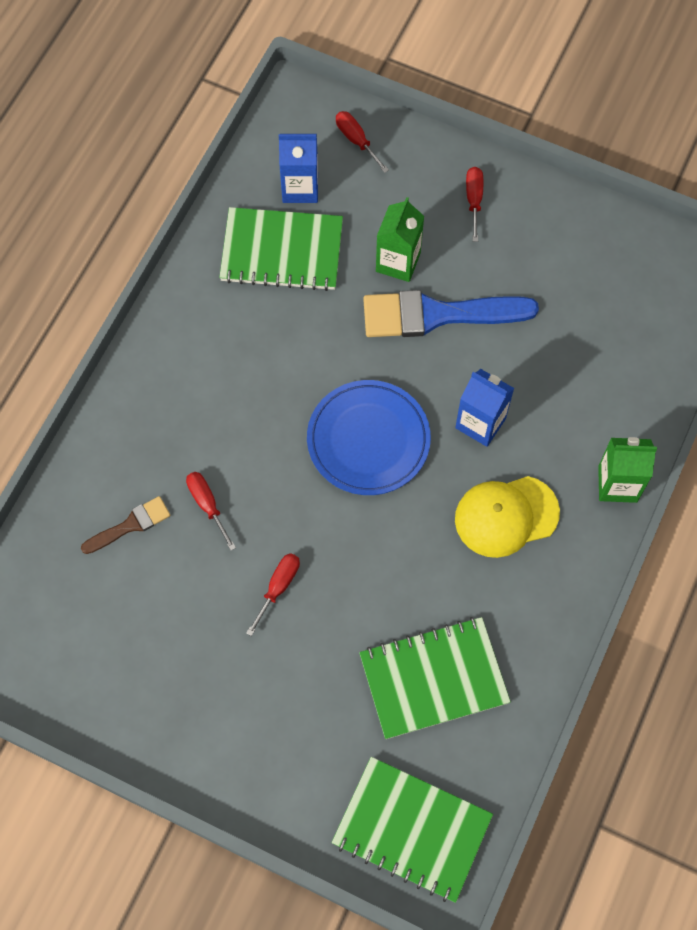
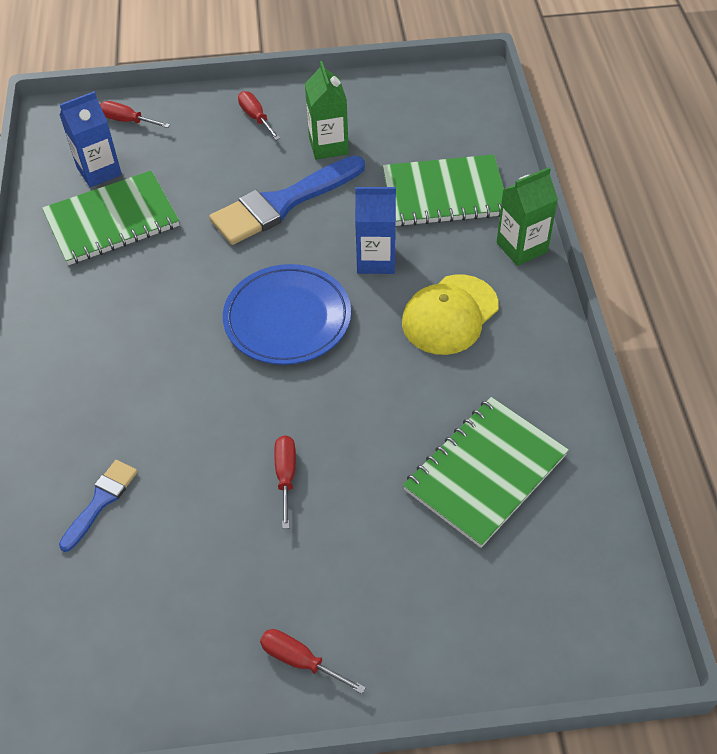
camera: 30 degrees left, 15 degrees down
brown brush [81,496,170,554] -> blue brush [59,460,138,552]
red screwdriver [186,472,236,550] -> red screwdriver moved to [260,629,366,694]
green notebook [331,757,493,903] -> green notebook moved to [383,154,504,227]
green carton [376,197,424,282] -> green carton moved to [305,61,349,160]

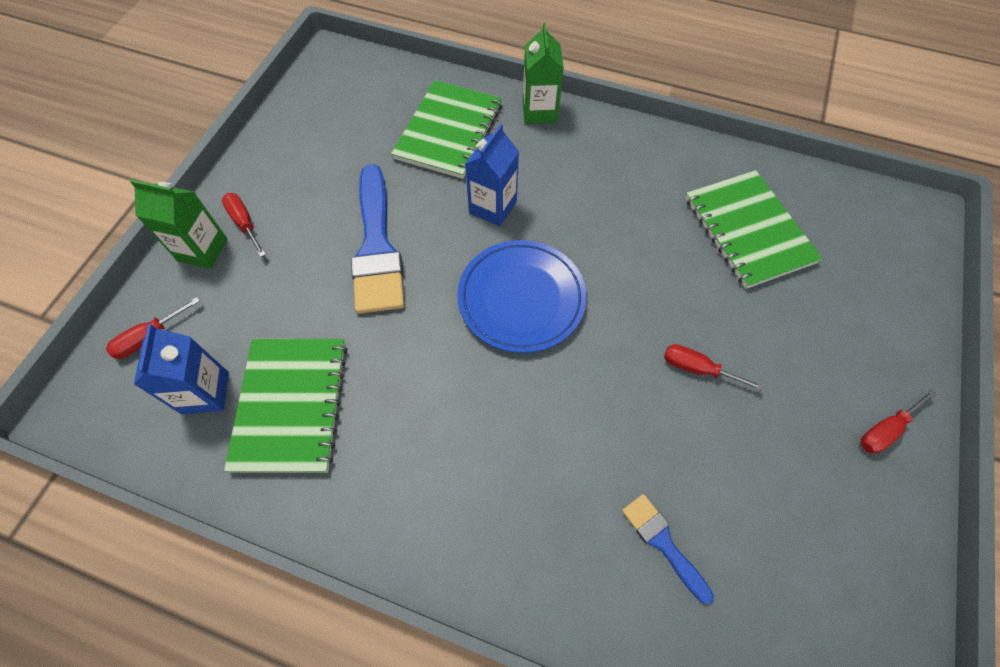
camera: 65 degrees left, 10 degrees up
red screwdriver [238,91,281,140] -> red screwdriver turned 60 degrees clockwise [222,193,266,257]
green carton [305,61,349,160] -> green carton moved to [130,180,228,269]
yellow cap [402,274,499,355] -> none

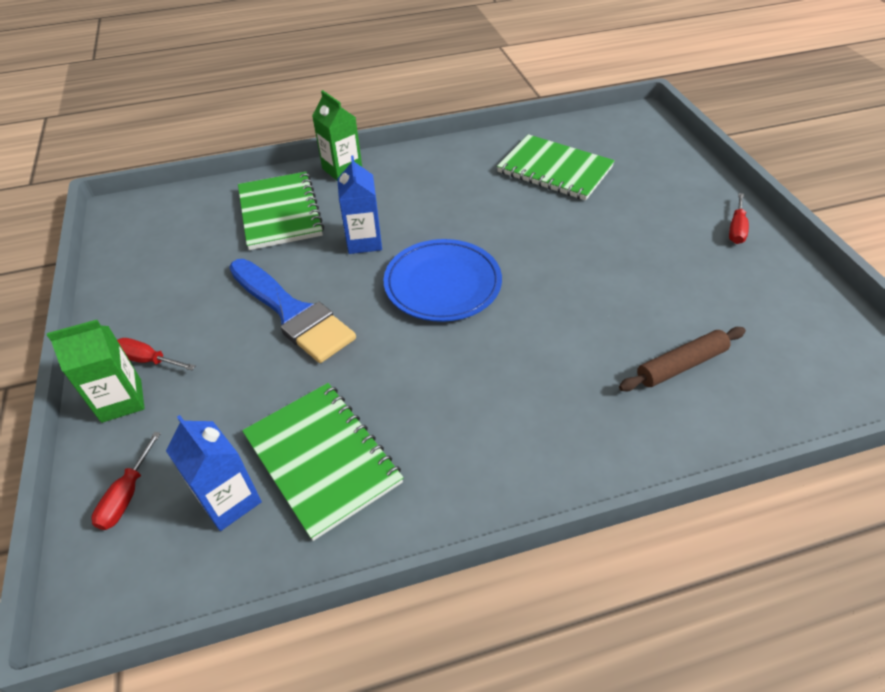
camera: 35 degrees left, 15 degrees down
blue brush [622,494,714,604] -> brown rolling pin [619,327,746,391]
red screwdriver [664,344,764,391] -> none

